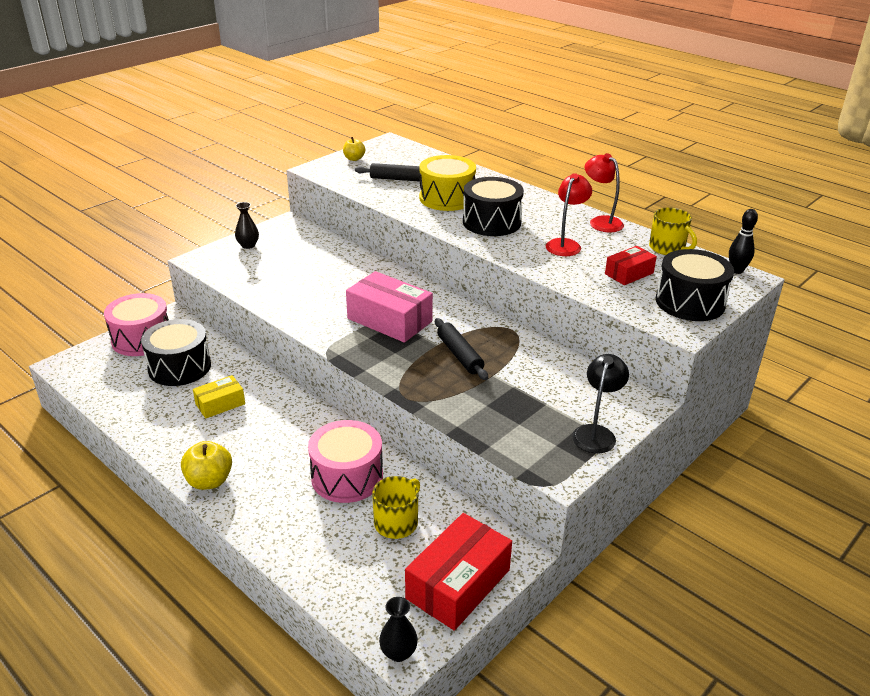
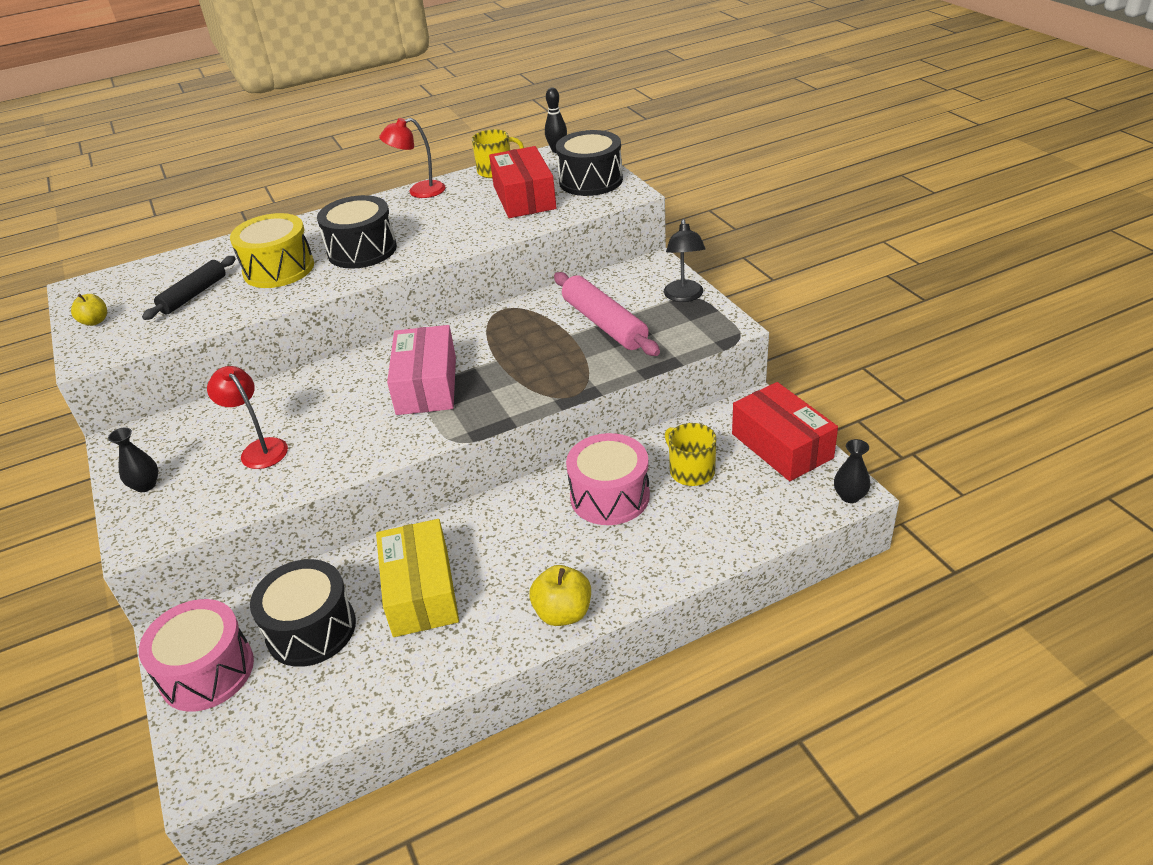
camera: 65 degrees left, 5 degrees up
yellow box [193,375,245,419] -> yellow box [376,519,459,637], size x1.77
pink box [346,271,433,343] -> pink box turned 60 degrees counterclockwise [387,325,456,415]
black rolling pin [435,318,488,380] -> none
red lamp [546,173,592,256] -> red lamp moved to [207,366,288,469]
black lamp [572,354,629,453] -> black lamp turned 135 degrees counterclockwise [664,219,705,302]
red box [605,246,657,285] -> red box [489,146,556,218], size x1.77
none -> pink rolling pin [554,272,660,356]

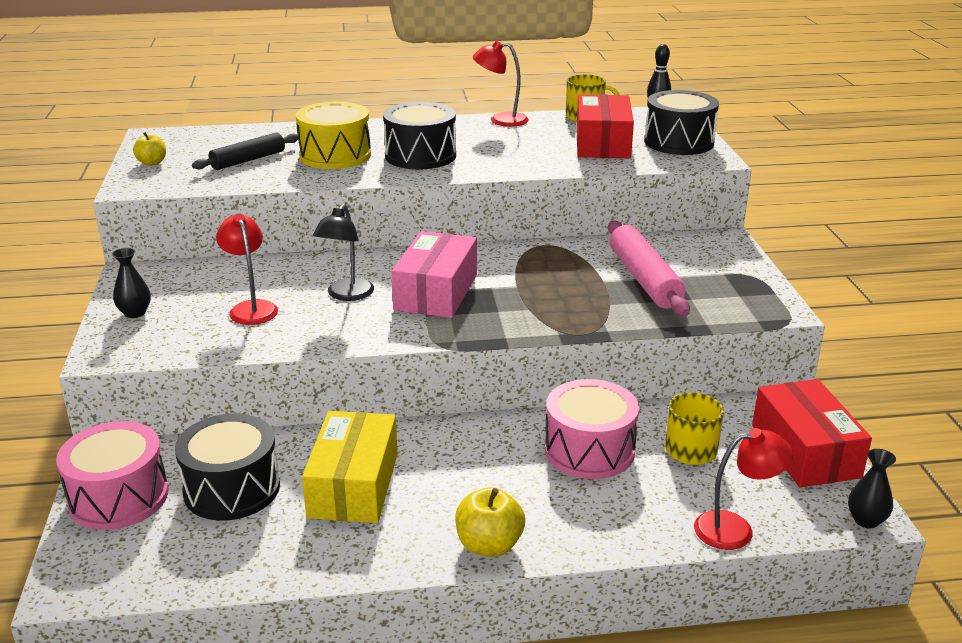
camera: 15 degrees right, 10 degrees down
black lamp [664,219,705,302] -> black lamp moved to [313,204,374,301]
none -> red lamp [694,428,793,550]

